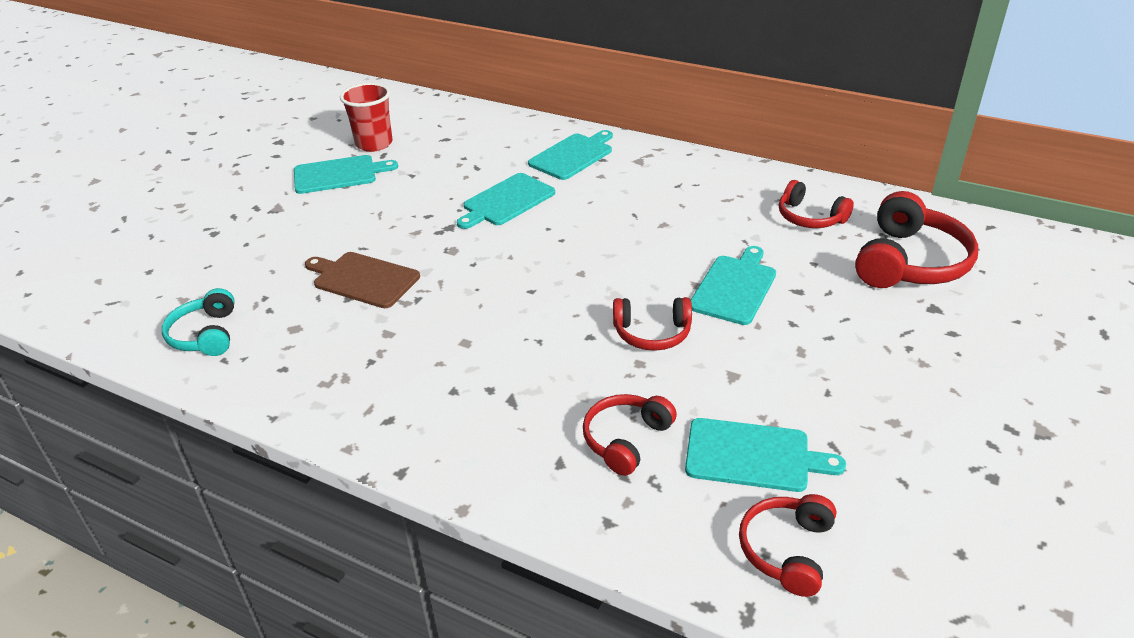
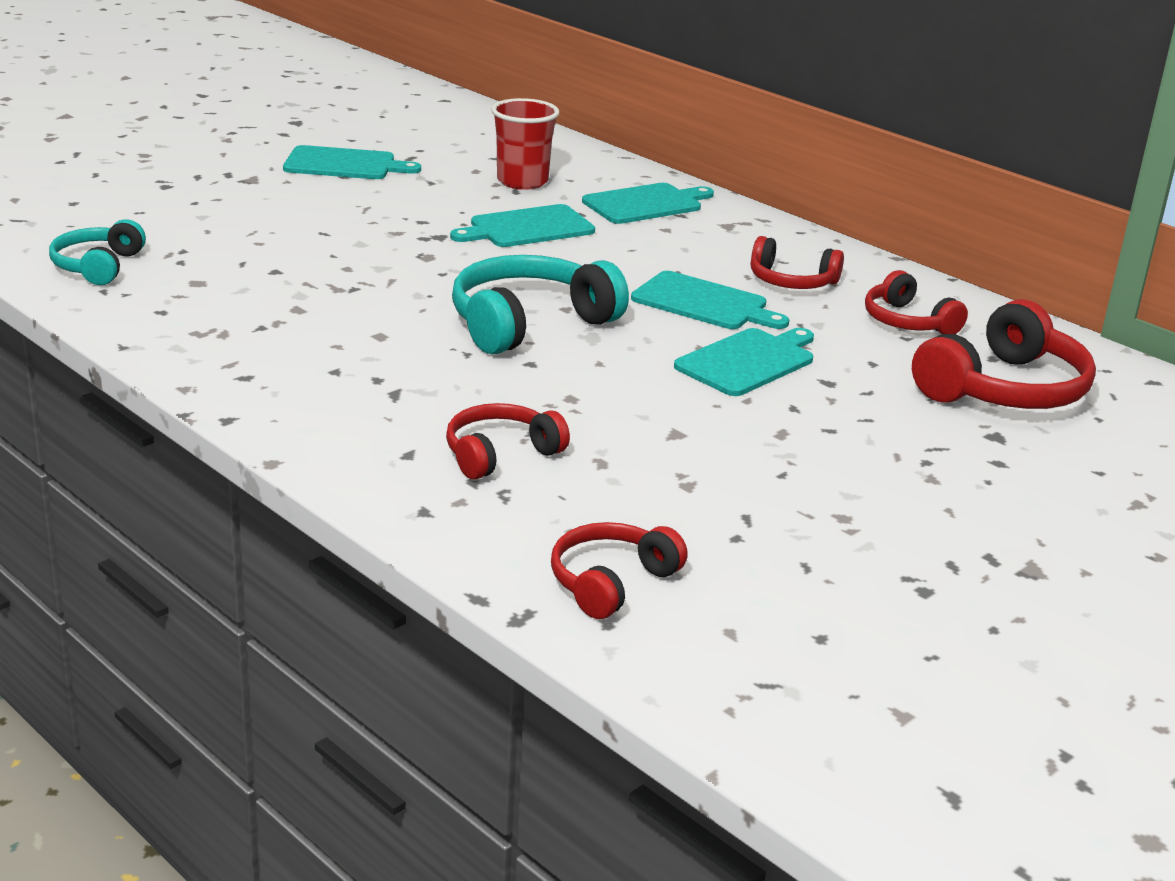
camera: 15 degrees right, 10 degrees down
brown cutting board [305,252,420,308] -> none
red cup [340,83,393,152] -> red cup moved to [491,98,560,190]
red headphones [613,297,692,351] -> red headphones moved to [751,236,844,289]
turquoise cutting board [685,418,846,492] -> turquoise cutting board moved to [631,271,789,329]
none -> turquoise headphones [452,255,629,354]

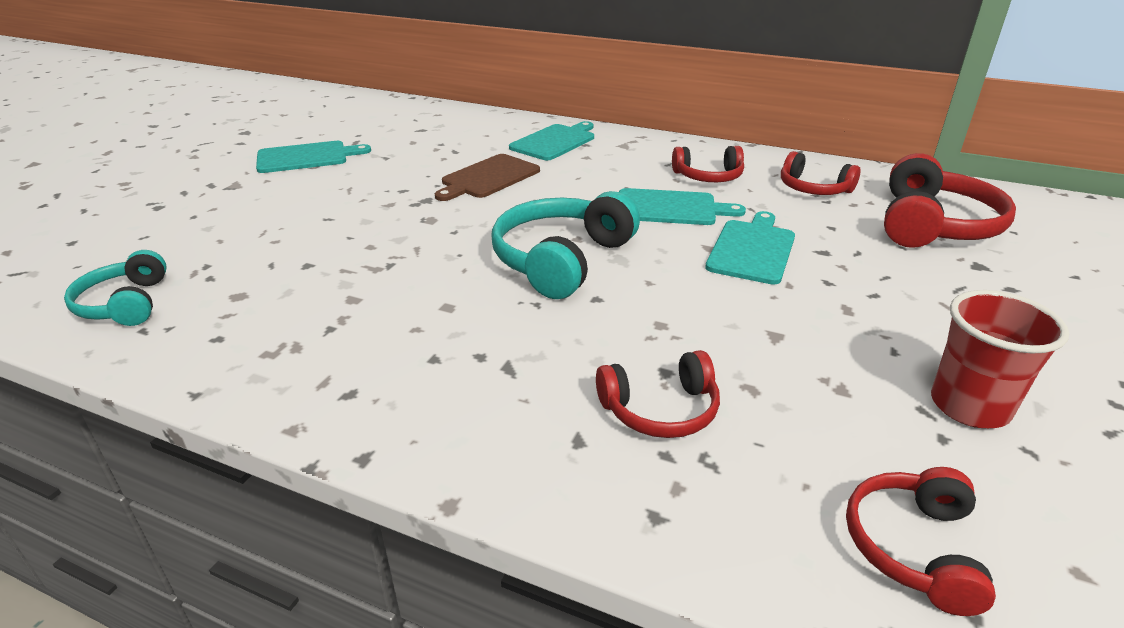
camera: 20 degrees left, 5 degrees up
red headphones [446,403,570,480] -> red headphones turned 135 degrees counterclockwise [596,350,720,438]
turquoise cutting board [450,204,595,247] -> brown cutting board [435,154,540,201]
red cup [491,98,560,190] -> red cup moved to [931,290,1069,428]

